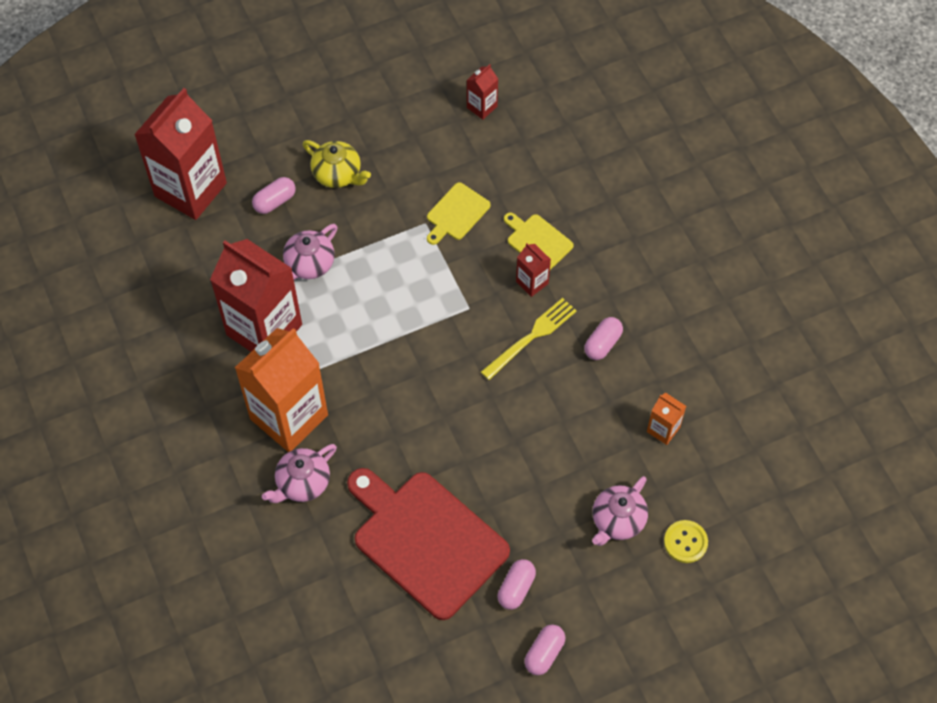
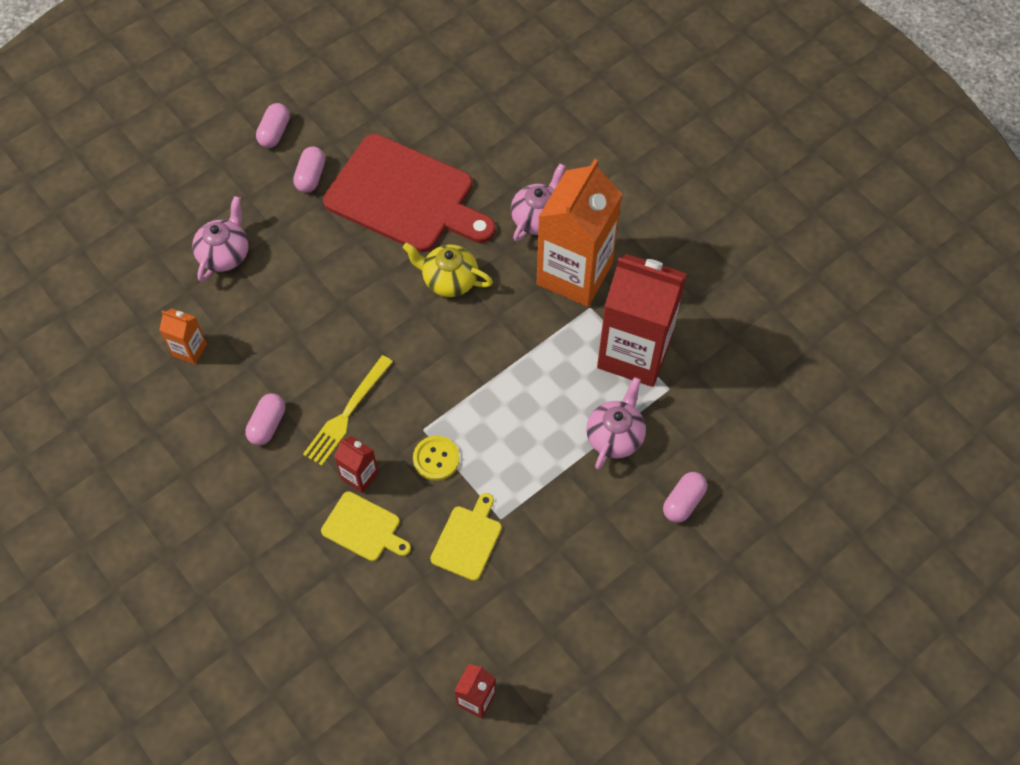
camera: 165 degrees right, 0 degrees up
red carton [134,88,227,220] -> none
yellow teapot [303,140,371,188] -> yellow teapot moved to [403,243,493,297]
yellow button [664,520,708,563] -> yellow button moved to [413,436,460,481]

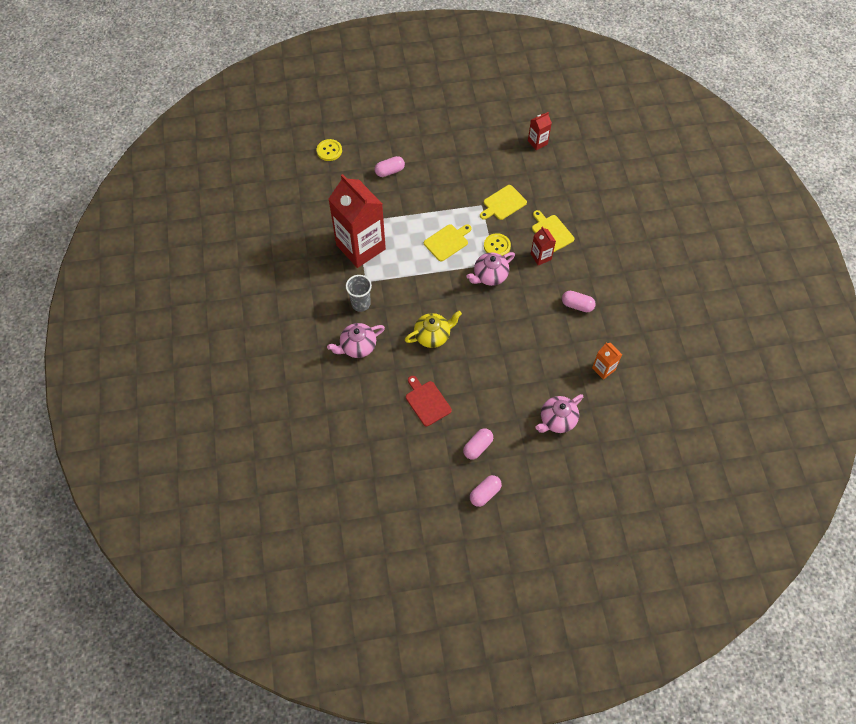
camera: 150 degrees left, 0 degrees up
pink capsule [245,393,285,445] -> pink capsule turned 60 degrees clockwise [562,291,596,312]
yellow fork [303,355,393,466] -> none
red cutting board [323,134,496,252] -> red cutting board [406,376,452,426], size x0.46
yellow teapot [403,243,493,297] -> yellow teapot turned 75 degrees counterclockwise [405,311,462,348]
orange carton [537,159,622,307] -> grey cup [346,275,372,312]
pink teapot [586,377,646,470] -> pink teapot moved to [466,252,515,286]
none -> yellow button [317,139,342,161]
none -> yellow cutting board [424,224,472,261]

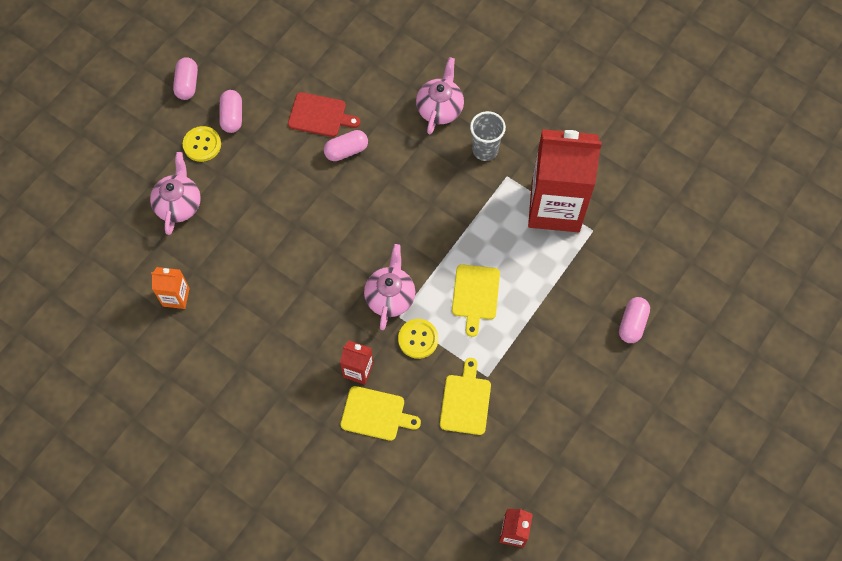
camera: 135 degrees right, 5 degrees up
yellow button [317,139,342,161] -> yellow button moved to [183,126,221,162]
yellow teapot [405,311,462,348] -> none
pink capsule [562,291,596,312] -> pink capsule moved to [324,130,368,161]

